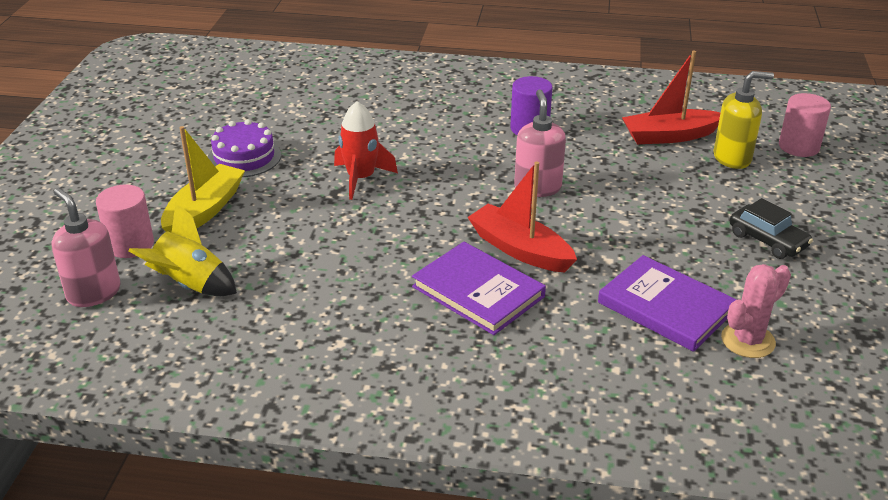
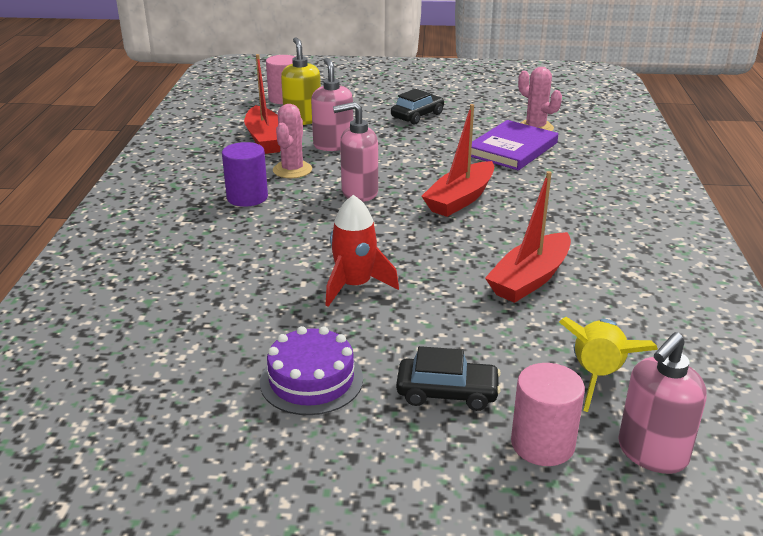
camera: 95 degrees left, 5 degrees down
yellow boat [161,126,245,232] -> black car [396,346,501,411]
purple book [412,242,546,335] -> none
none -> pink cactus [273,104,312,178]
none -> pink soap dispenser [311,58,353,151]
none -> red boat [485,171,571,303]

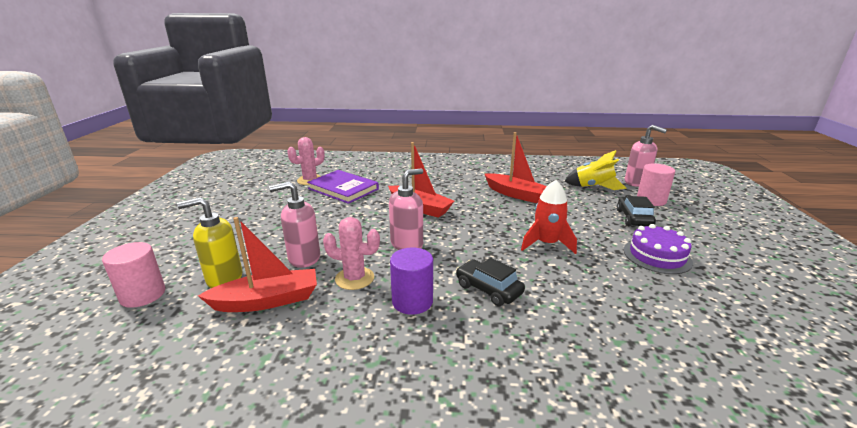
camera: 90 degrees left, 5 degrees down
pink soap dispenser [333,102,378,202] -> pink soap dispenser turned 120 degrees counterclockwise [389,168,423,250]
black car [391,89,444,124] -> black car moved to [456,258,525,306]

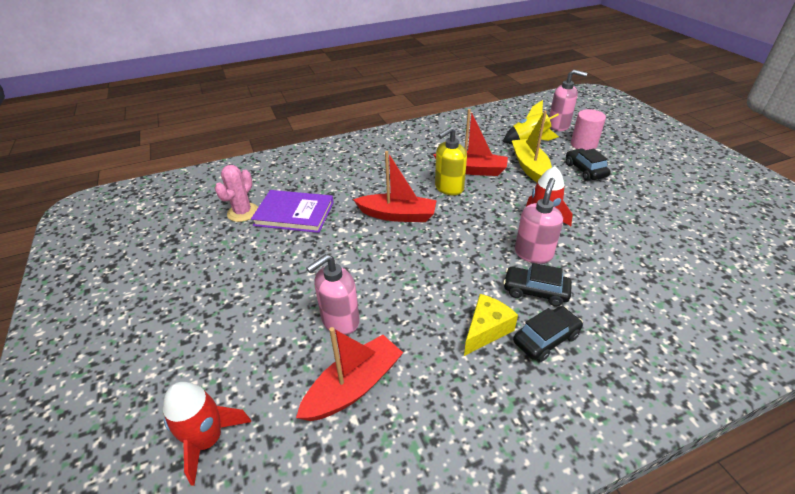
camera: 25 degrees left, 15 degrees up
pink cylinder [102,242,165,308] -> red rocket [163,382,251,486]
yellow soap dispenser [177,197,242,288] -> yellow soap dispenser moved to [435,127,467,195]
pink cactus [323,217,380,290] -> none
pink soap dispenser [389,168,423,250] -> pink soap dispenser moved to [515,178,563,264]
purple cylinder [390,248,433,315] -> yellow cheese [464,294,518,356]
purple cake [623,224,693,274] -> none
none -> yellow boat [512,111,552,182]
none -> black car [513,306,583,362]

